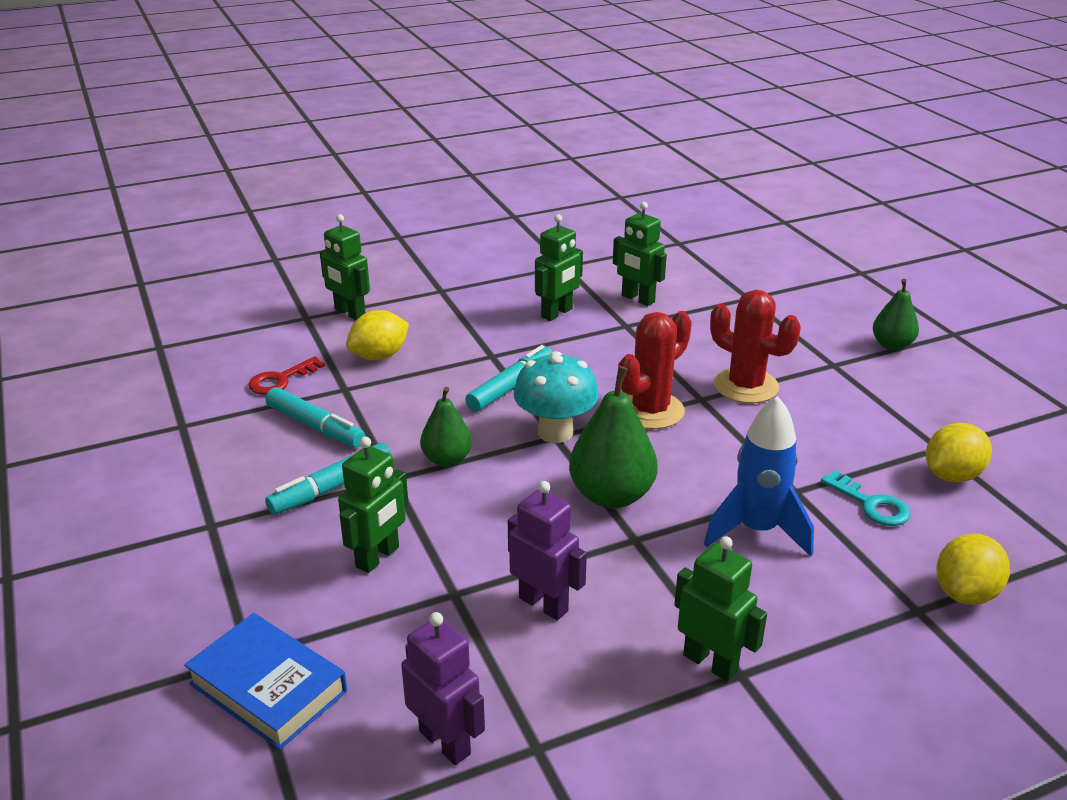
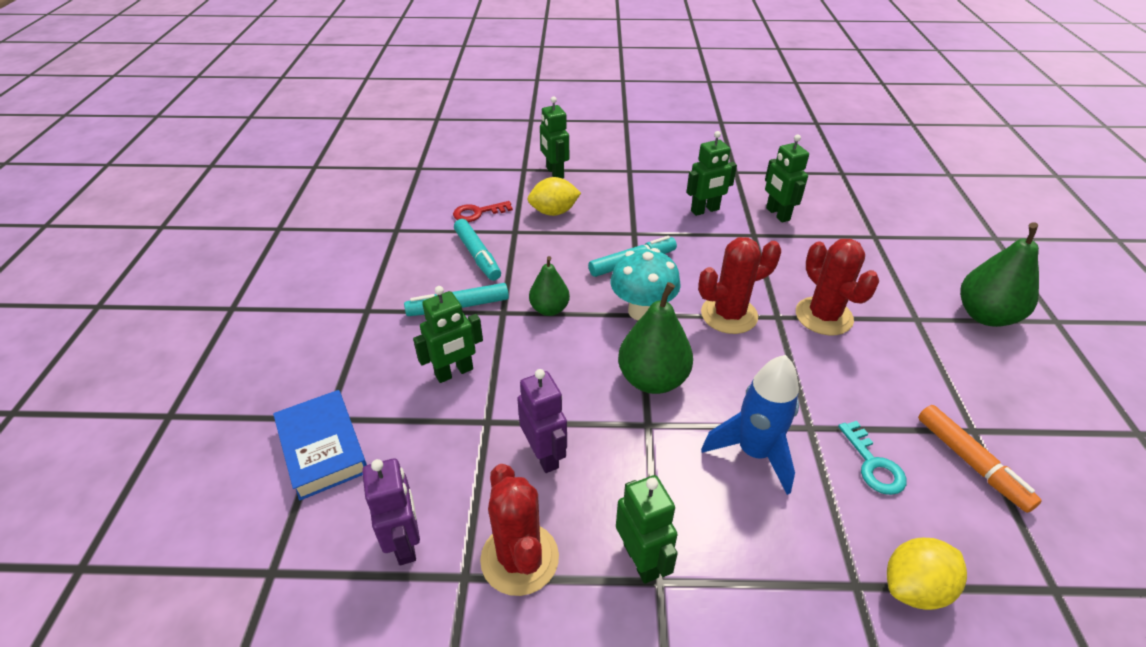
camera: 25 degrees right, 10 degrees up
green pear [873,279,919,350] -> green pear [960,222,1039,327], size x1.62
yellow lemon [926,423,992,482] -> orange marker [918,405,1042,513]
none -> red cactus [480,464,559,596]

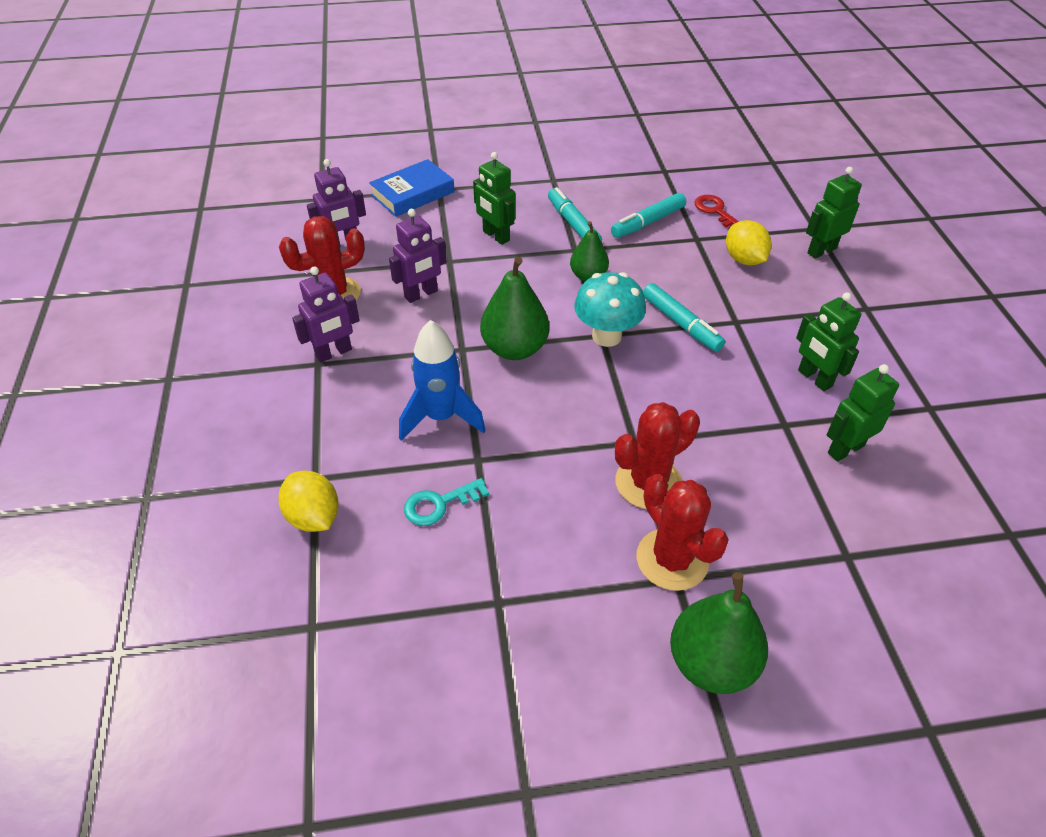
camera: 80 degrees right, 5 degrees up
green robot [616,475,678,584] -> purple robot [292,266,360,363]
red cactus [698,237,781,334] -> red cactus moved to [636,474,729,591]
orange marker [918,405,1042,513] -> none

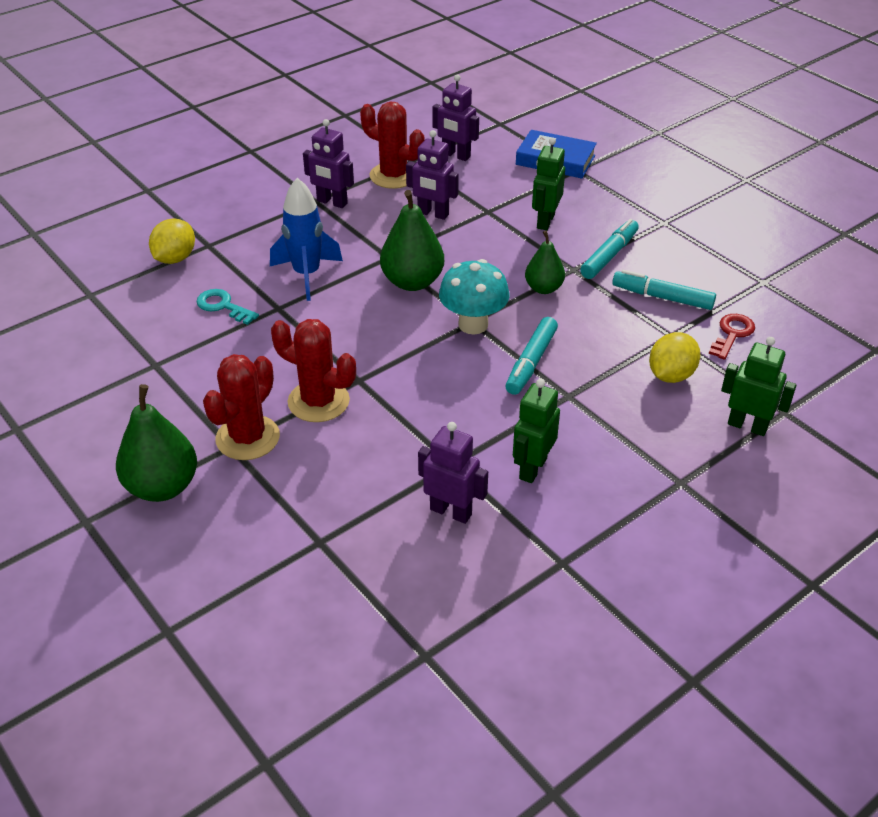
camera: 60 degrees right, 5 degrees down
green robot [827,364,899,462] -> purple robot [418,422,488,524]

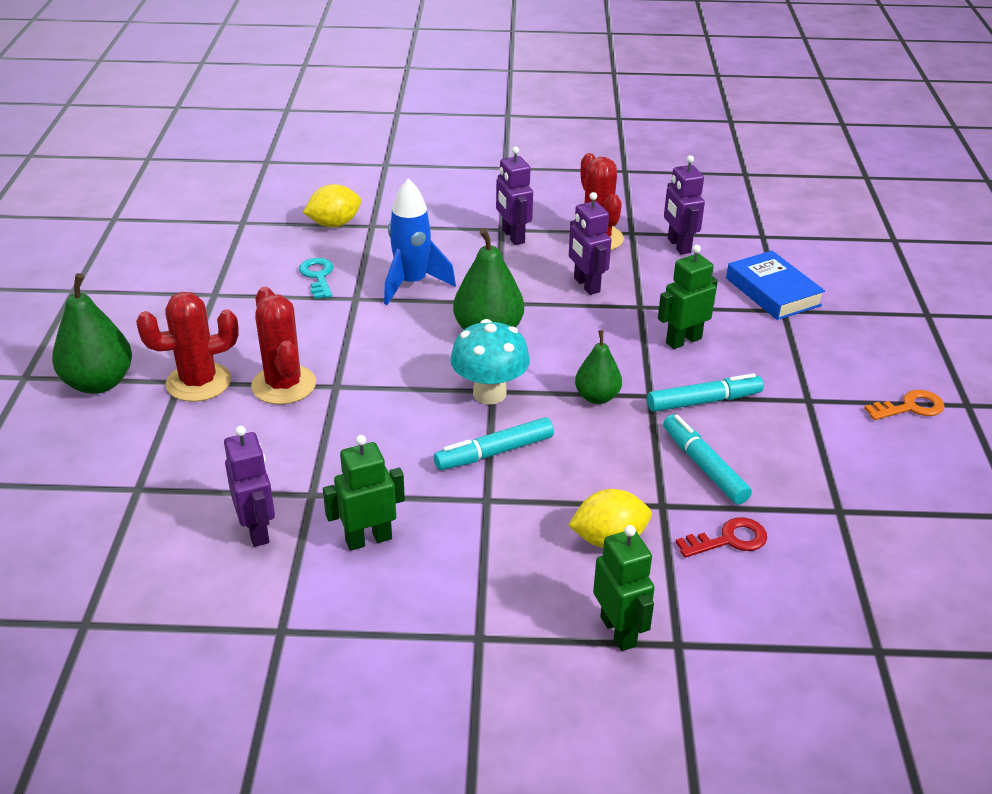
camera: 40 degrees right, 5 degrees down
none -> orange key [864,390,945,420]

